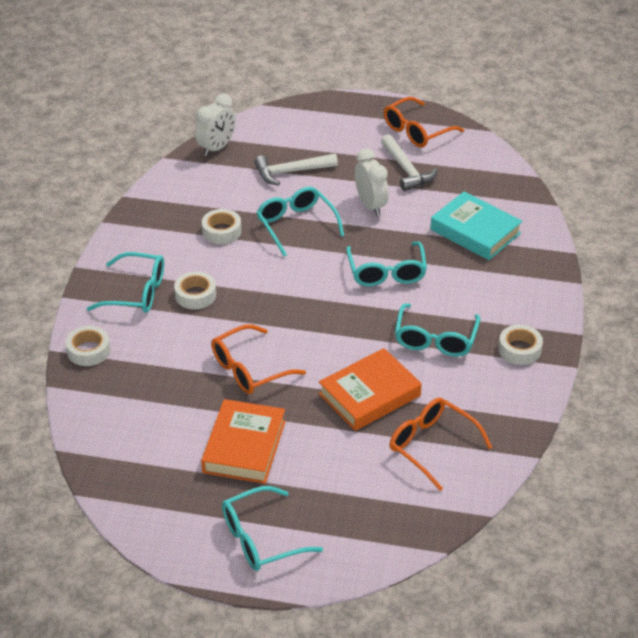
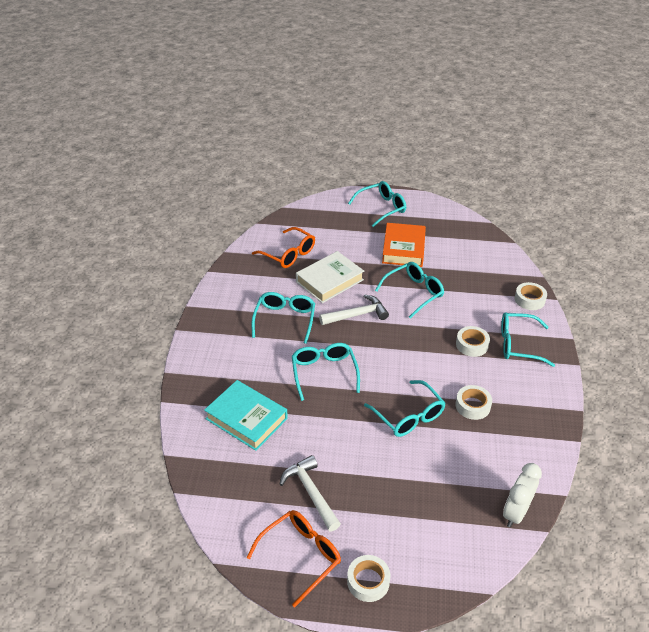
camera: 175 degrees right, 0 degrees up
orange glasses [211,324,306,394] -> turquoise glasses [375,262,444,319]
white hammer [254,154,338,185] -> white hammer moved to [319,294,389,325]
orange book [319,348,422,431] -> white book [296,251,364,303]
white clock [355,148,388,216] -> none
white tape [498,325,543,365] -> white tape moved to [347,555,391,602]

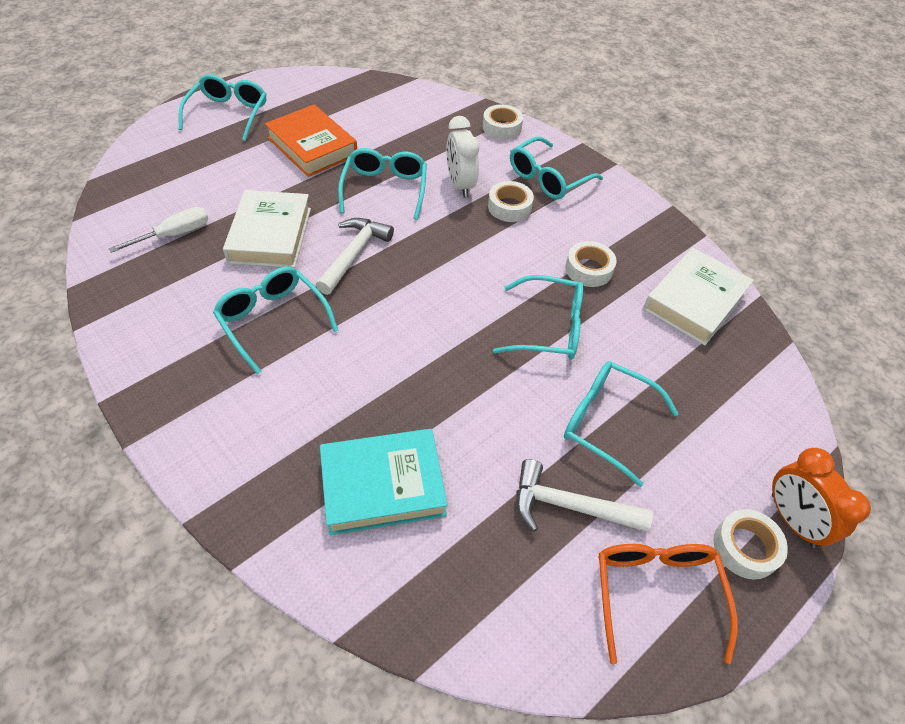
camera: 50 degrees left, 10 degrees up
orange glasses [252,227,315,268] -> white screwdriver [108,207,208,253]
turquoise glasses [292,343,360,401] -> turquoise glasses moved to [564,361,679,487]
white clock [503,463,542,527] -> white clock moved to [446,116,479,198]
none -> white book [643,248,754,345]
none -> orange clock [772,448,871,548]

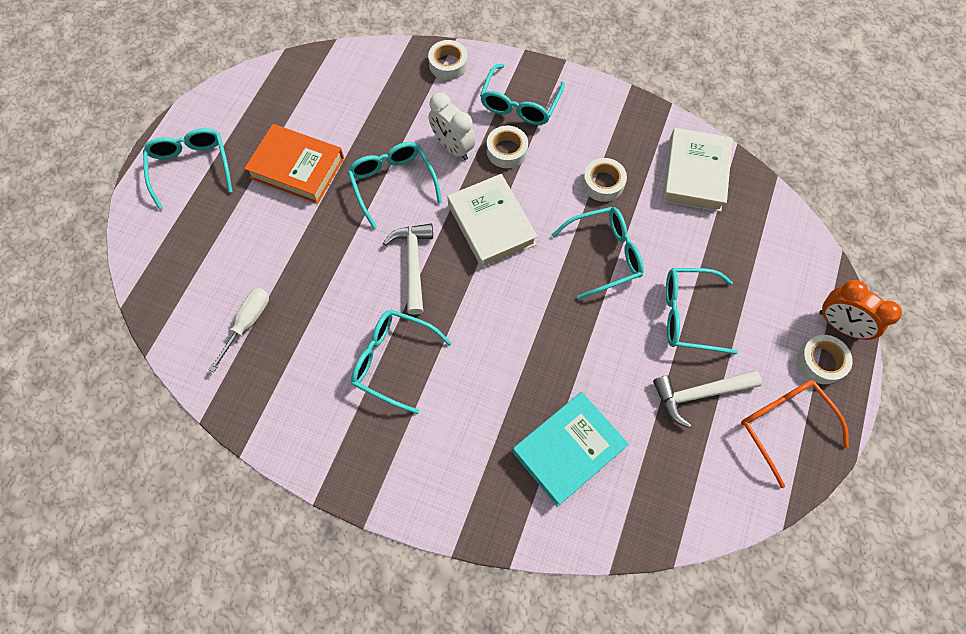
camera: 25 degrees left, 15 degrees up
white book [223,190,311,268] -> white book moved to [447,174,538,268]

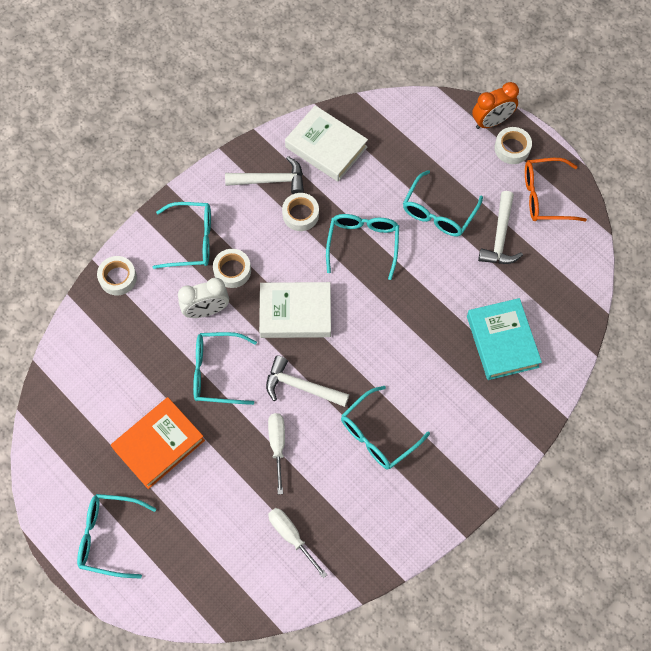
camera: 65 degrees left, 0 degrees up
turquoise glasses [480,64,565,125] -> turquoise glasses turned 45 degrees counterclockwise [152,202,211,269]
none -> white hammer [225,156,304,194]
none -> white screwdriver [268,413,285,495]

